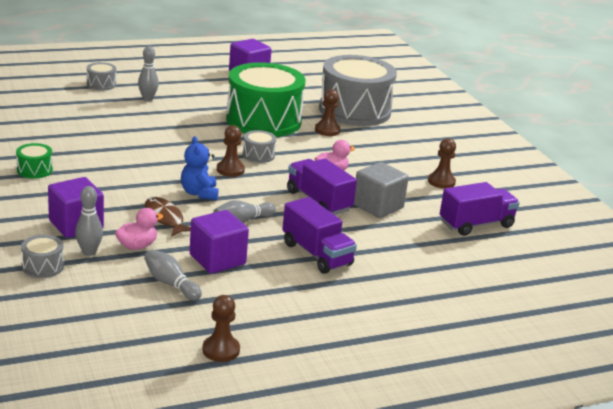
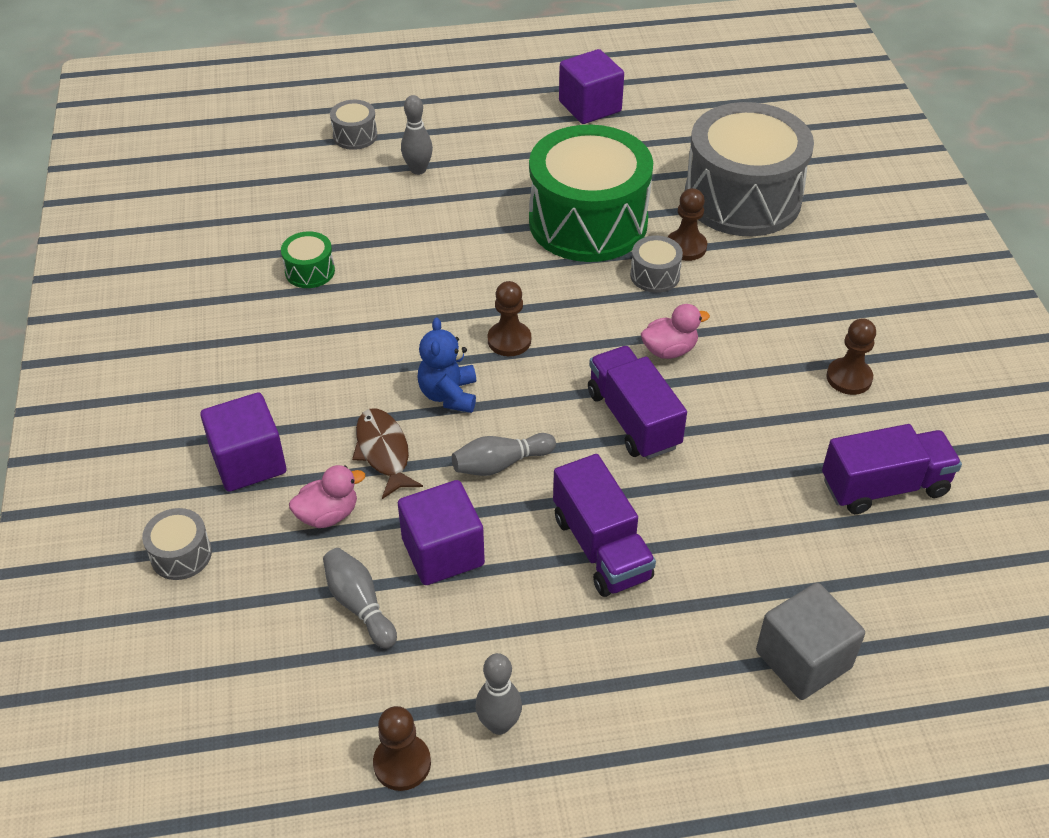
camera: 15 degrees right, 20 degrees up
green drum [16,143,53,179] -> green drum moved to [281,231,335,288]
grey bowling pin [75,186,103,256] -> grey bowling pin moved to [475,653,522,735]
grey drum [243,130,276,163] -> grey drum moved to [630,236,683,293]
grey cube [354,162,409,218] -> grey cube moved to [756,583,865,700]

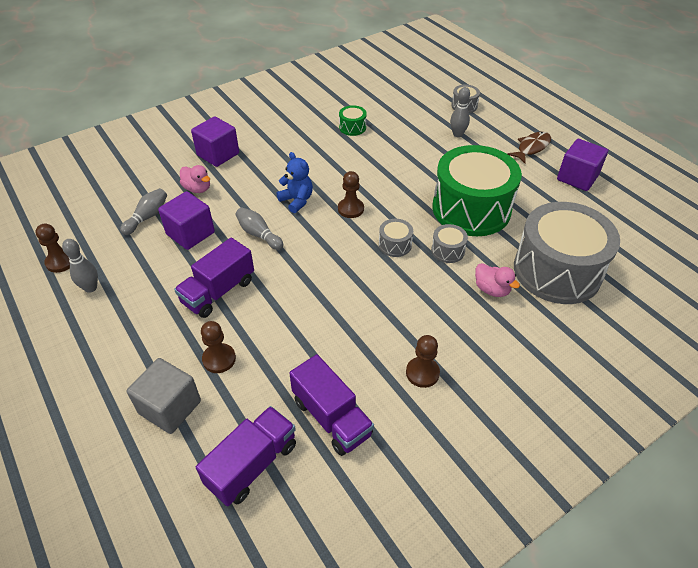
camera: 65 degrees right, 0 degrees up
grey drum [142,508,212,580] -> grey drum moved to [379,219,413,257]
brown fish [352,408,423,499] -> brown fish moved to [508,132,551,163]
blue teddy bear [418,318,476,413] -> blue teddy bear turned 75 degrees clockwise [276,152,313,213]
purple truck [588,346,687,459] -> purple truck moved to [196,406,296,506]
pink duck [641,304,710,359] -> pink duck moved to [475,263,520,297]
brown pawn [668,188,707,261] -> brown pawn moved to [201,321,236,373]

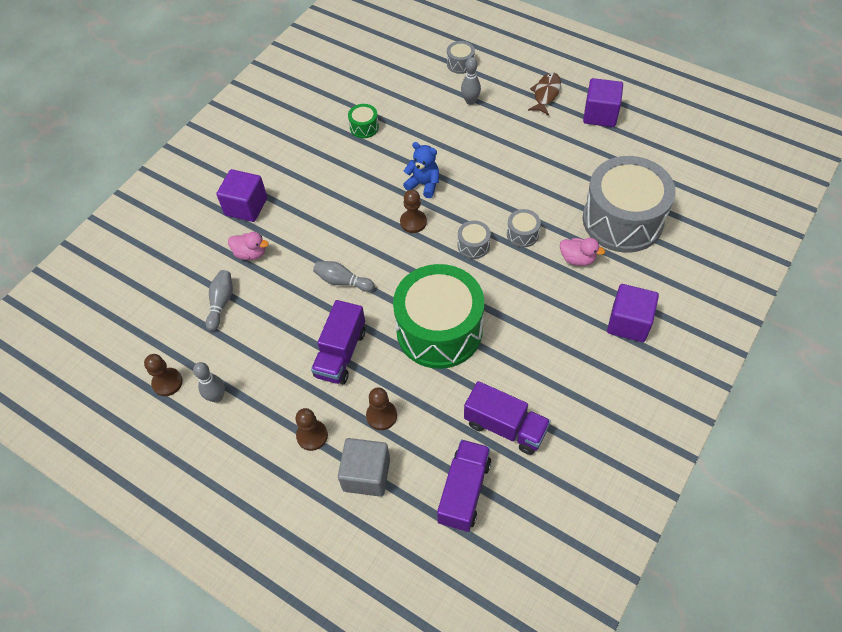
camera: 20 degrees left, 10 degrees up
purple cube [158,191,215,250] -> purple cube moved to [607,284,659,342]
blue teddy bear [276,152,313,213] -> blue teddy bear moved to [403,142,439,198]
brown pawn [406,335,440,388] -> brown pawn moved to [295,408,328,451]
green drum [433,145,522,236] -> green drum moved to [393,264,484,369]

